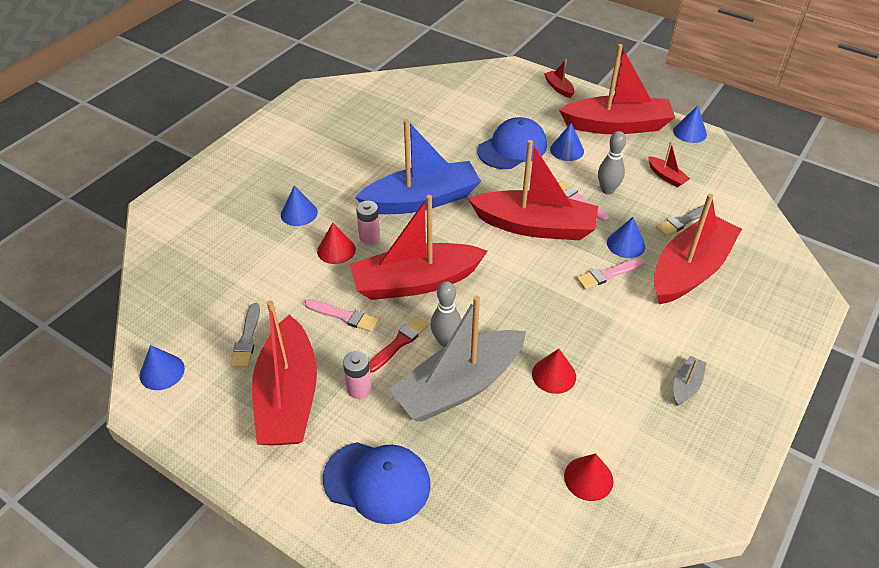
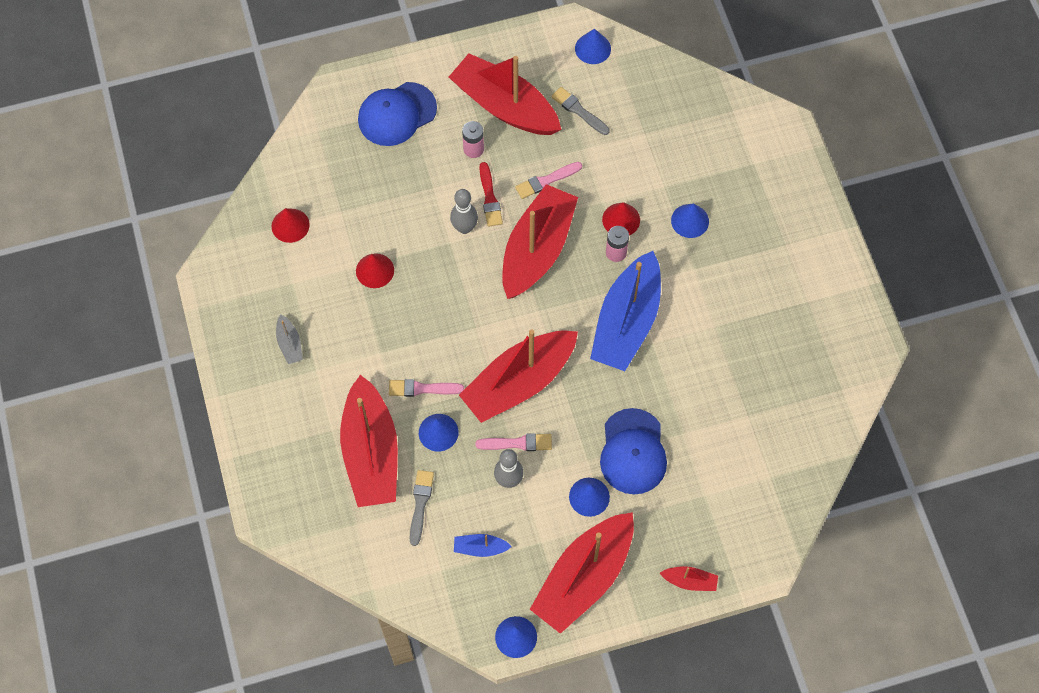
camera: 130 degrees right, 20 degrees up
grey boat [389,295,526,422] -> none
pink brush [576,258,645,289] -> pink brush turned 105 degrees counterclockwise [389,379,464,397]
red boat [648,142,690,187] -> blue boat [454,534,512,557]

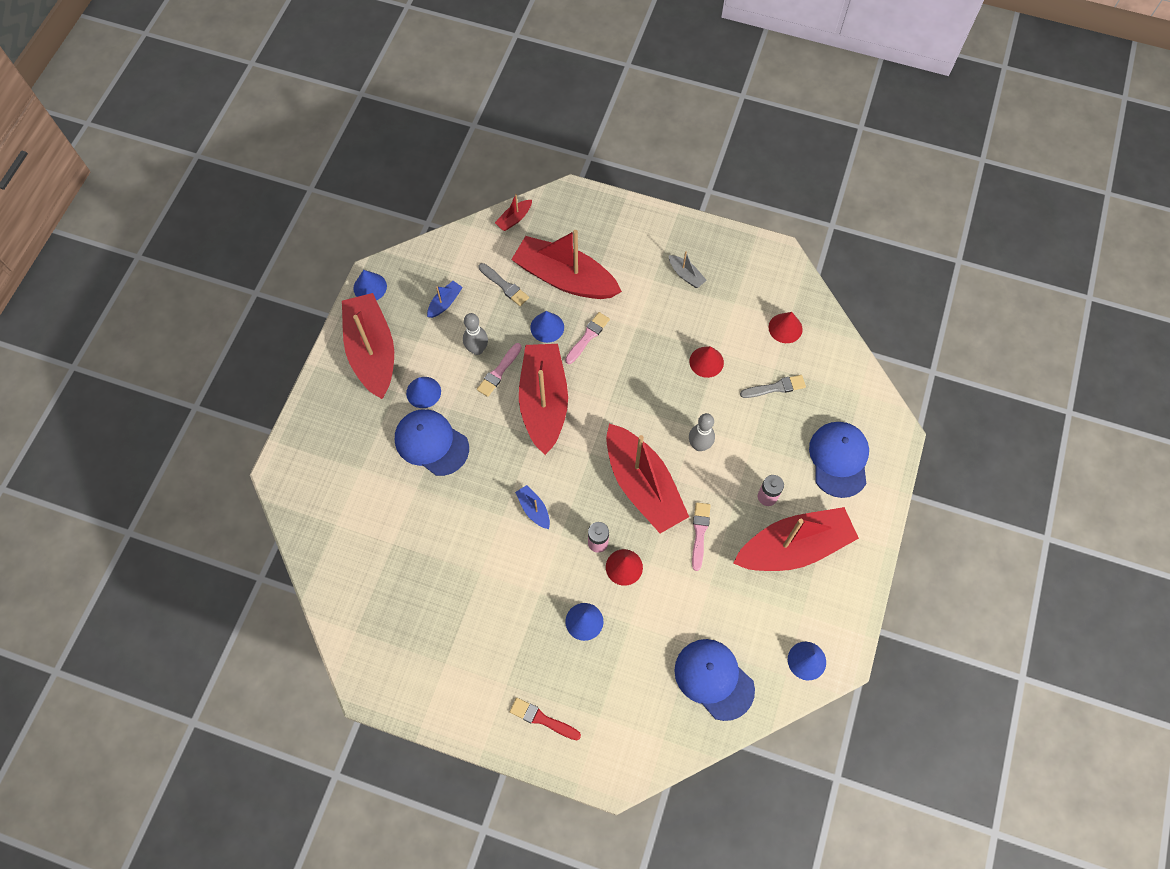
camera: 125 degrees right, 0 degrees up
grey boat [276,314,303,364] -> grey boat turned 150 degrees counterclockwise [669,251,707,288]
red brush [479,162,503,227] -> red brush moved to [510,698,581,740]
grey brush [551,87,610,135] -> grey brush moved to [740,375,806,398]
blue boat [590,251,661,371] -> blue boat [515,485,550,529], size x0.41
red boat [660,566,718,591] -> red boat moved to [495,194,532,231]
none -> blue cap [674,639,755,721]

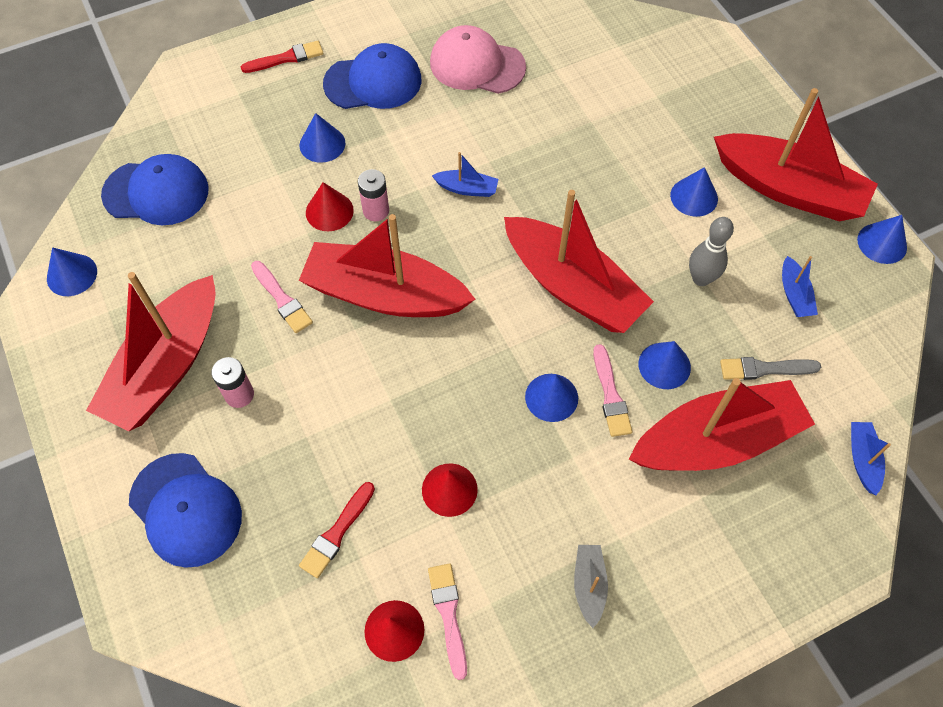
camera: 135 degrees right, 5 degrees down
blue cap [395,409,469,476] -> blue cap moved to [323,43,421,109]
pink brush [477,343,522,397] -> pink brush moved to [428,563,467,680]
red boat [495,194,532,231] -> blue boat [851,422,891,495]
grey boat [669,251,707,288] -> grey boat turned 90 degrees clockwise [574,545,608,628]
grey bowling pin [689,413,715,451] -> none
grey brush [740,375,806,398] -> red brush [299,482,375,578]
none -> pink cap [430,25,526,94]
none -> blue cone [525,374,578,422]

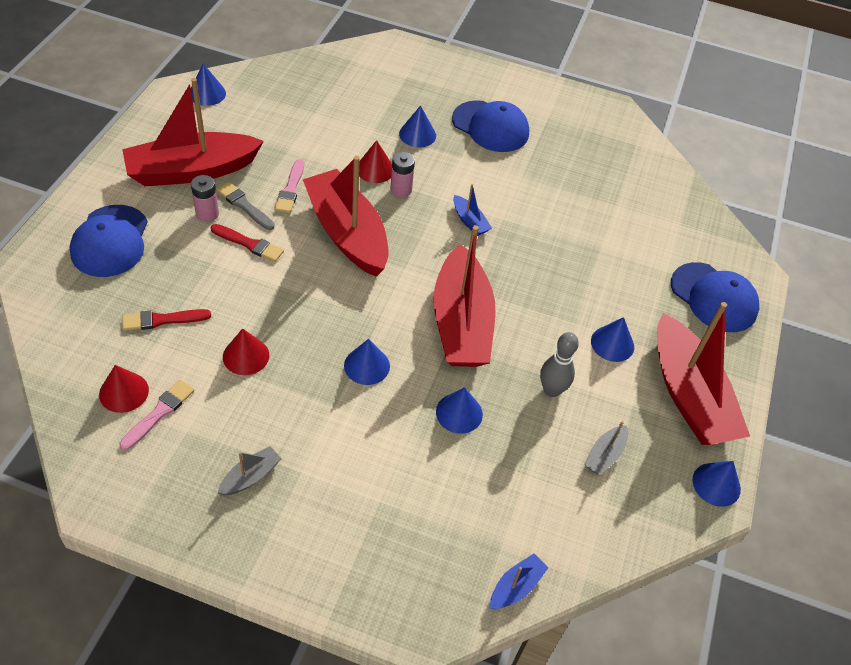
camera: 40 degrees right, 10 degrees down
blue cap [101,154,209,225] -> blue cap moved to [671,262,759,332]
red brush [241,41,323,73] -> red brush moved to [211,224,284,262]
pink cap [430,25,526,94] -> none
pink brush [593,344,633,437] -> none
red boat [629,378,815,471] -> none
grey brush [720,357,821,380] -> grey brush moved to [216,182,275,230]
blue boat [782,256,818,317] -> grey boat [584,421,628,475]

